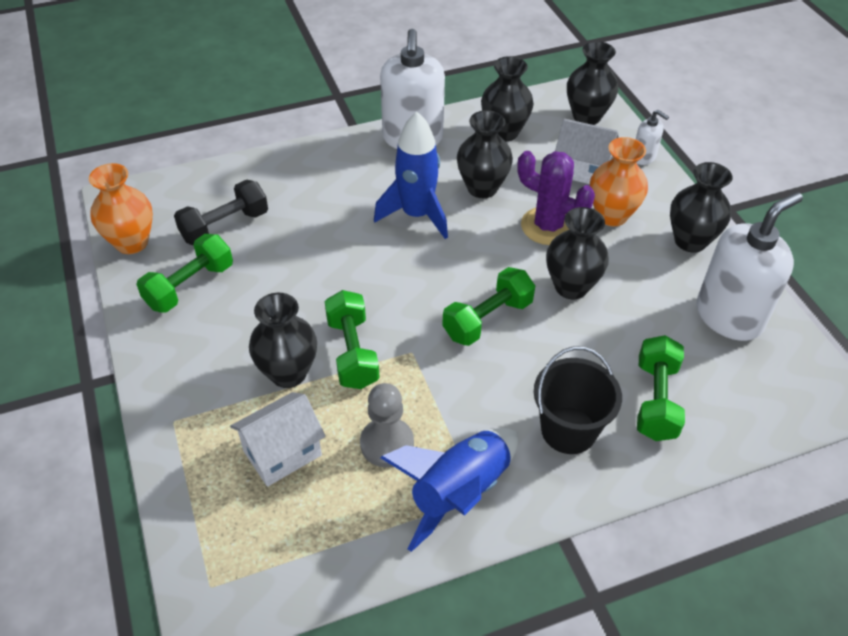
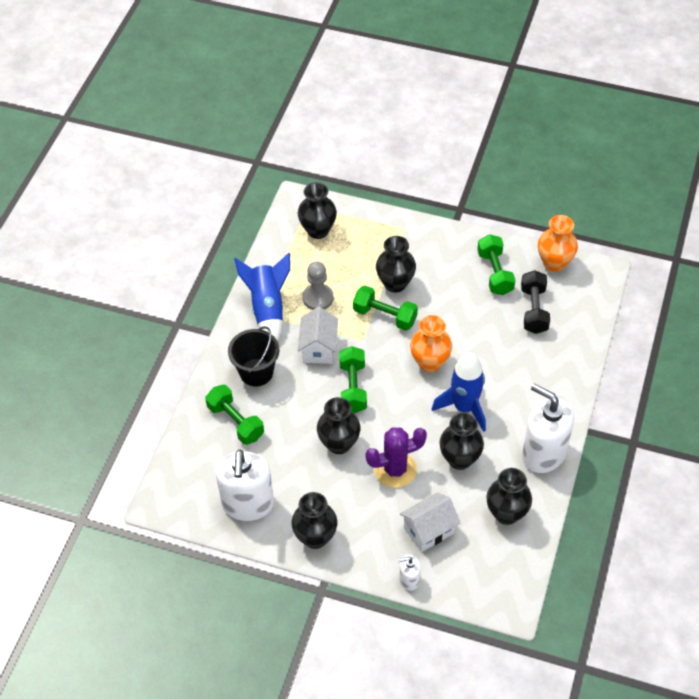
camera: 130 degrees right, 5 degrees up
white house [230,392,326,487] -> white house moved to [298,307,338,364]
black vase [567,41,618,125] -> black vase moved to [298,182,337,239]
orange vase [590,137,648,226] -> orange vase moved to [410,315,452,372]

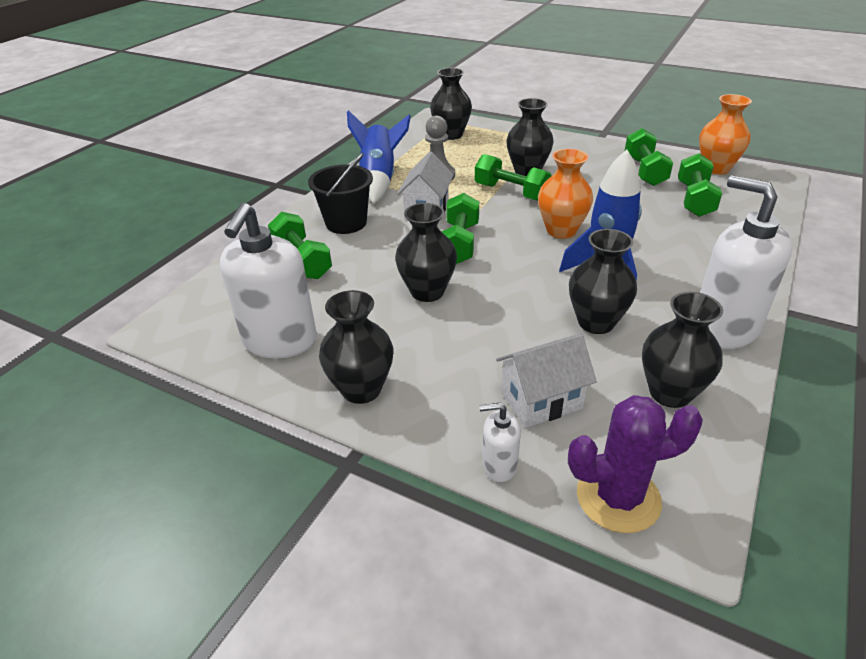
camera: 10 degrees right, 15 degrees down
purple cactus [366,427,427,488] -> purple cactus moved to [568,395,703,533]
black dumbbell [521,270,550,334] -> green dumbbell [678,153,722,217]

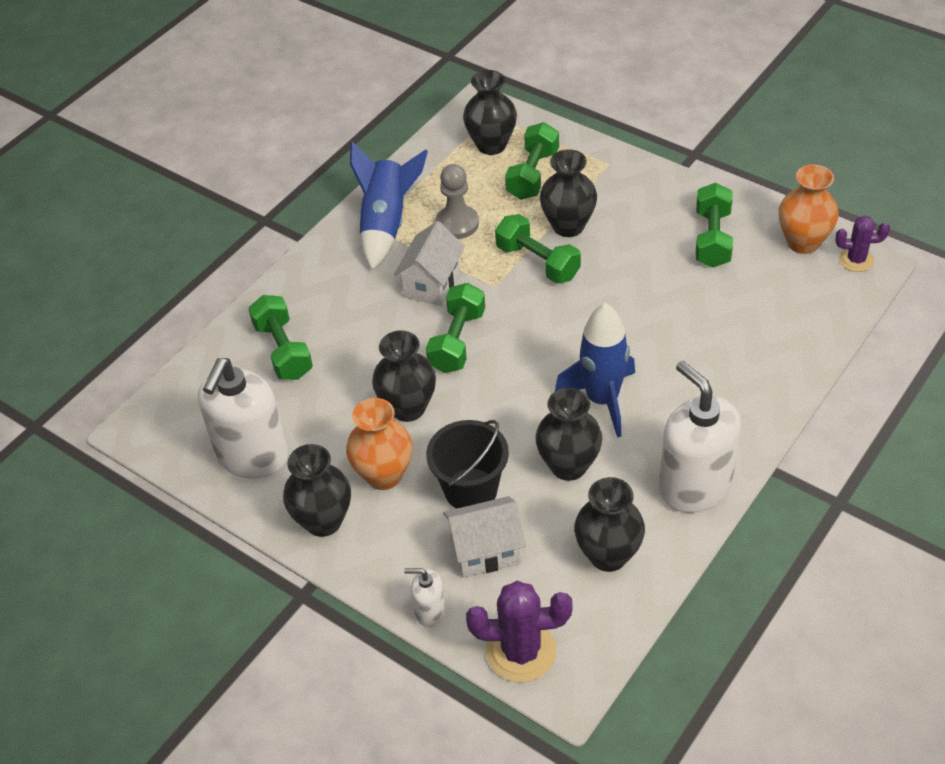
camera: 10 degrees right, 10 degrees up
black bucket [308,153,373,234] -> black bucket moved to [426,420,509,509]
orange vase [538,149,593,239] -> orange vase moved to [346,398,412,490]
green dumbbell [678,153,722,217] -> green dumbbell moved to [505,122,559,200]
none -> purple cactus [835,216,890,272]

